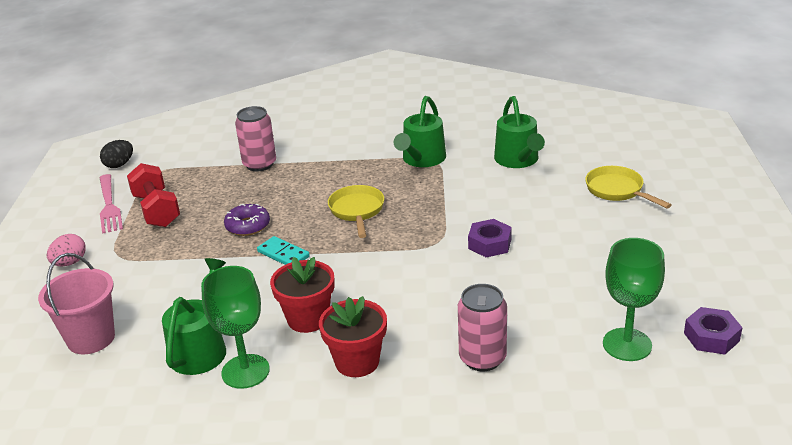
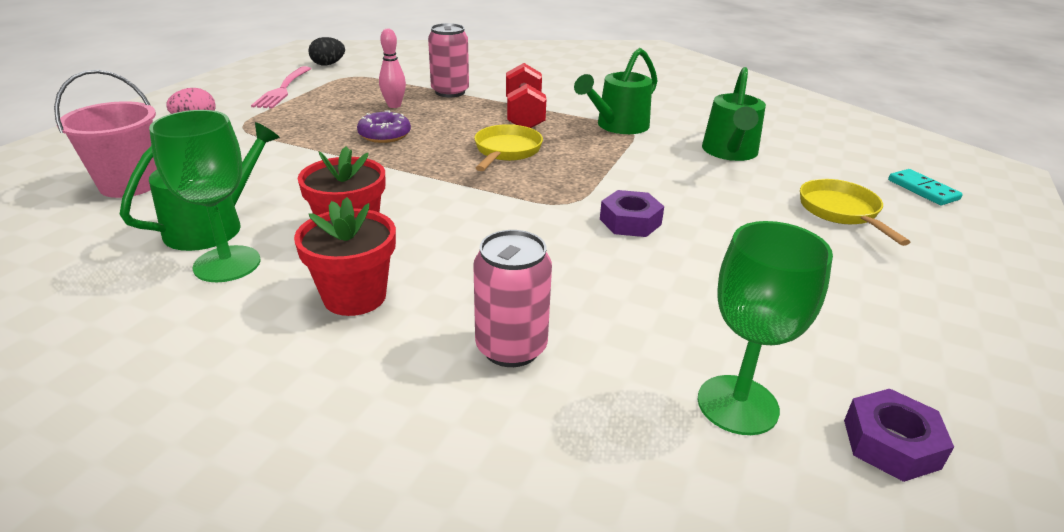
camera: 20 degrees right, 0 degrees up
red dumbbell [127,163,180,227] -> red dumbbell moved to [506,63,546,128]
turquoise domino [257,236,310,265] -> turquoise domino moved to [888,169,963,205]
none -> pink bowling pin [379,28,406,108]

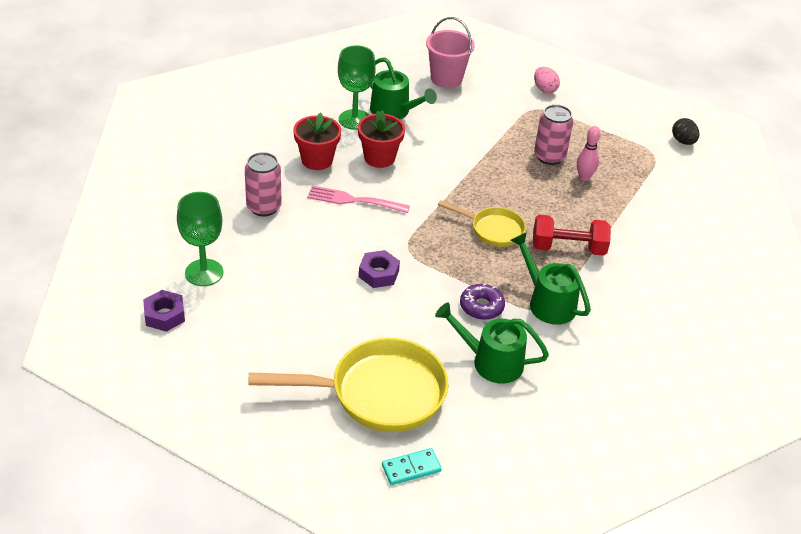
camera: 95 degrees right, 10 degrees up
pink fork [251,66,311,109] -> pink fork moved to [307,185,410,213]
purple donut [357,110,411,143] -> purple donut moved to [460,283,505,320]
pink can [428,23,469,97] -> pink can moved to [534,105,573,165]
yellow pan [800,179,910,246] -> yellow pan [248,338,448,432], size x1.84

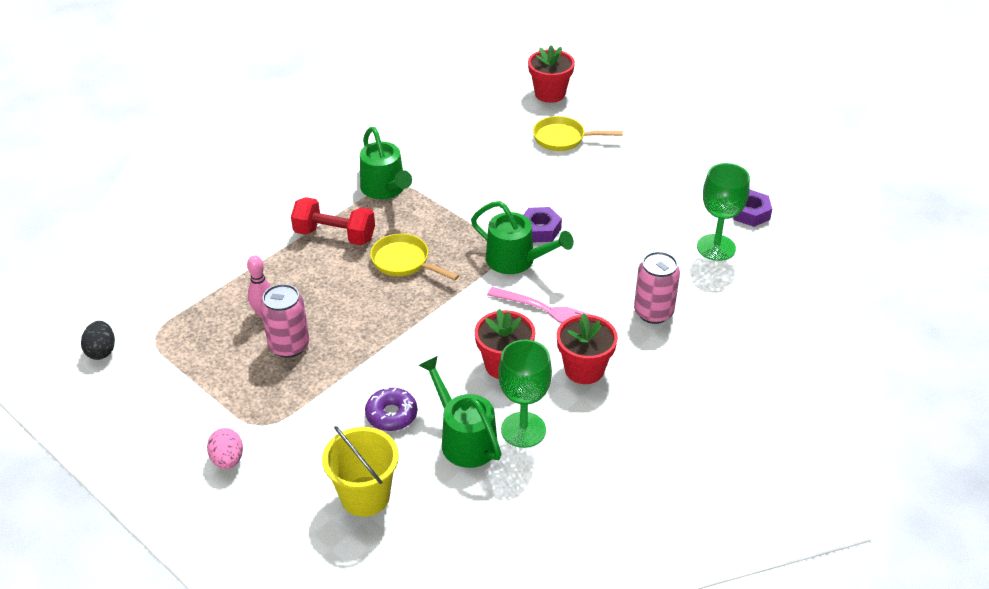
camera: 165 degrees left, 0 degrees up
yellow pan [248,338,448,432] -> yellow pan [533,116,623,151], size x0.54
turquoise domino [382,448,442,485] -> red flower pot [528,45,575,103]
pink bucket [426,17,475,88] -> yellow bucket [322,426,399,517]
green watering can [435,303,549,384] -> green watering can moved to [471,201,574,274]
purple donut [460,283,505,320] -> purple donut moved to [365,388,417,431]

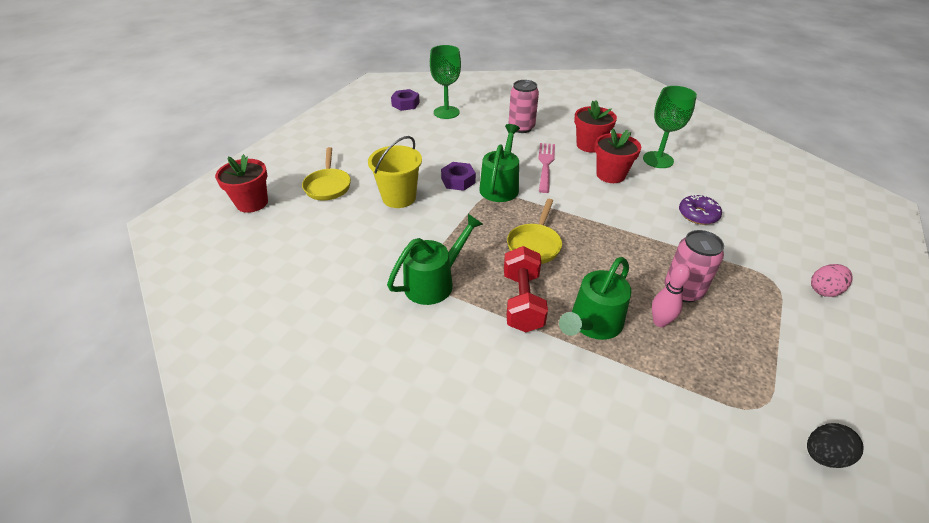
camera: 105 degrees left, 0 degrees up
yellow bucket [322,426,399,517] -> yellow bucket moved to [368,136,422,208]
green watering can [418,356,501,468] -> green watering can moved to [559,257,632,340]

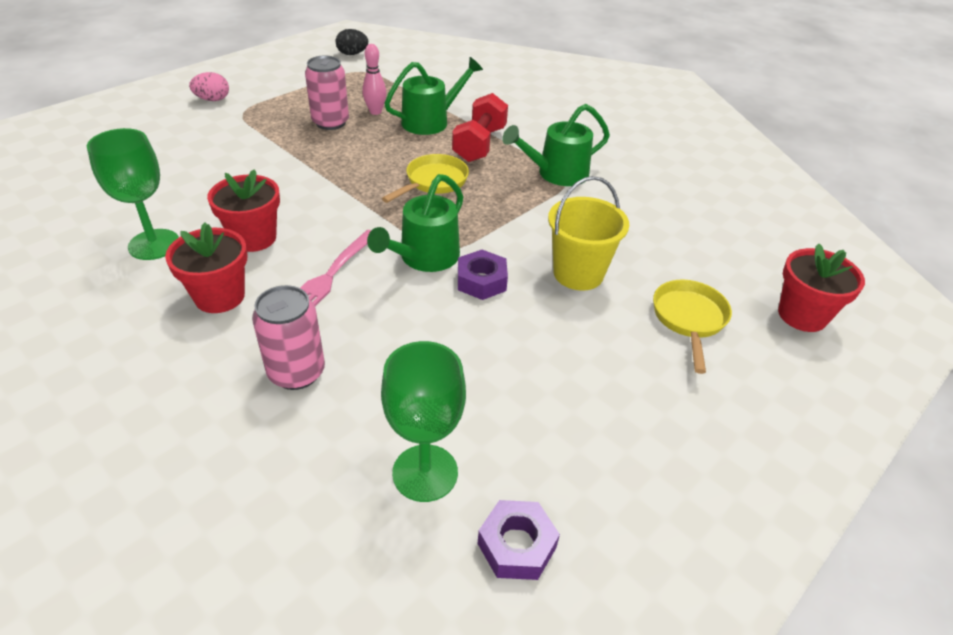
camera: 165 degrees left, 0 degrees up
purple donut [679,194,722,225] -> none

